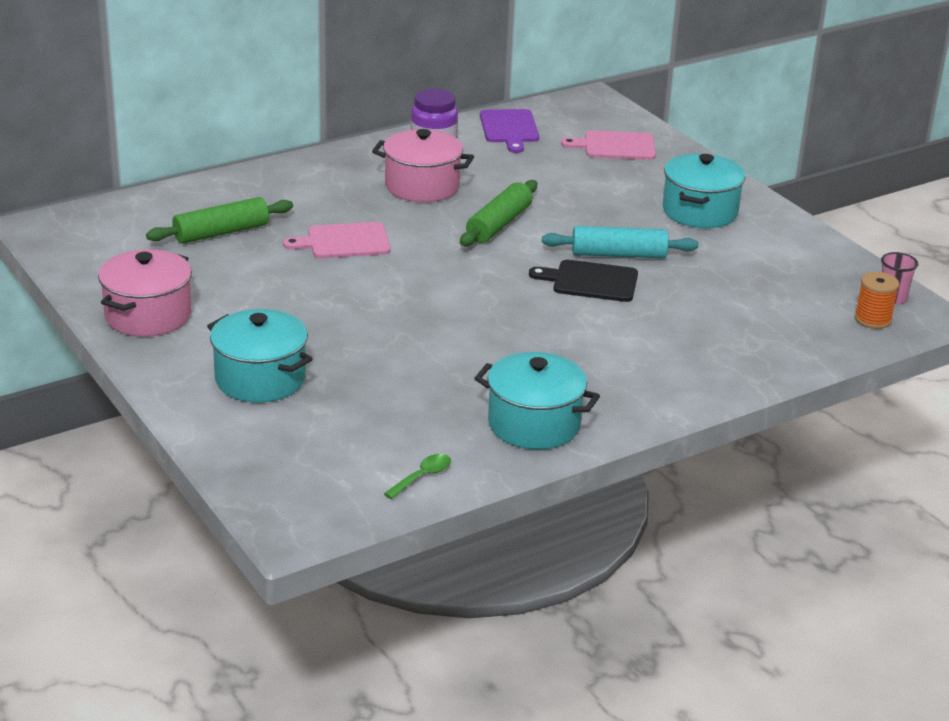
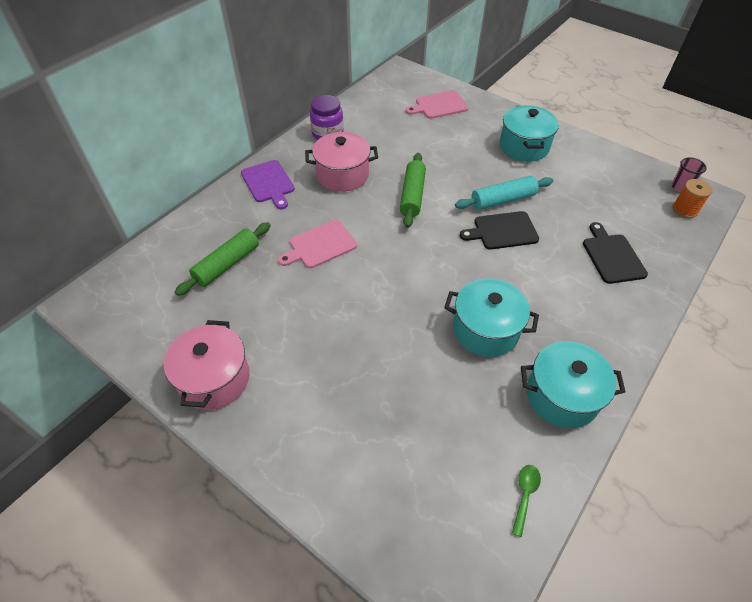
camera: 20 degrees left, 20 degrees up
turquoise pot [207,309,313,403] -> turquoise pot moved to [444,278,539,357]
purple cutting board [480,109,539,153] -> purple cutting board moved to [241,160,295,209]
none -> black cutting board [583,222,648,284]

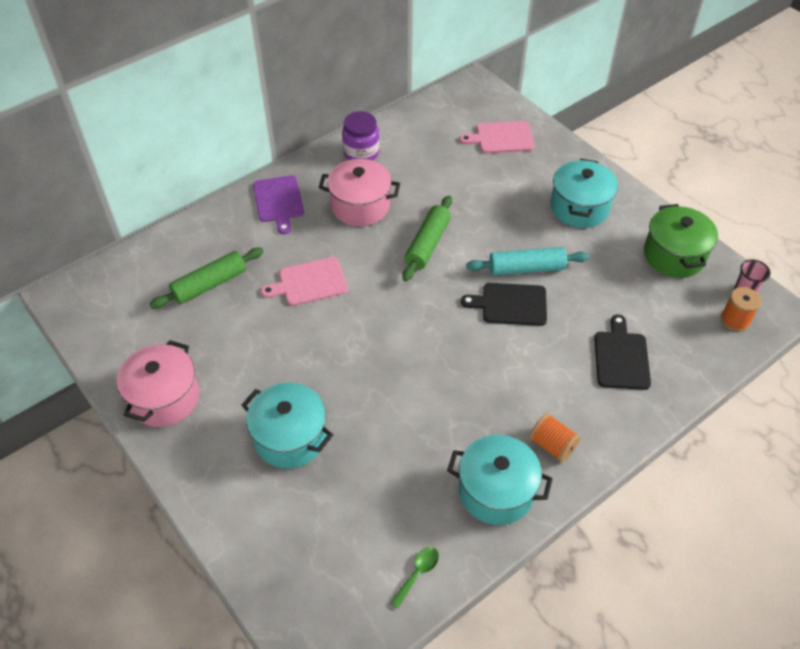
camera: 15 degrees right, 0 degrees up
turquoise pot [444,278,539,357] -> turquoise pot moved to [241,383,333,469]
none -> orange spool [529,413,581,462]
none -> green pot [644,204,718,278]

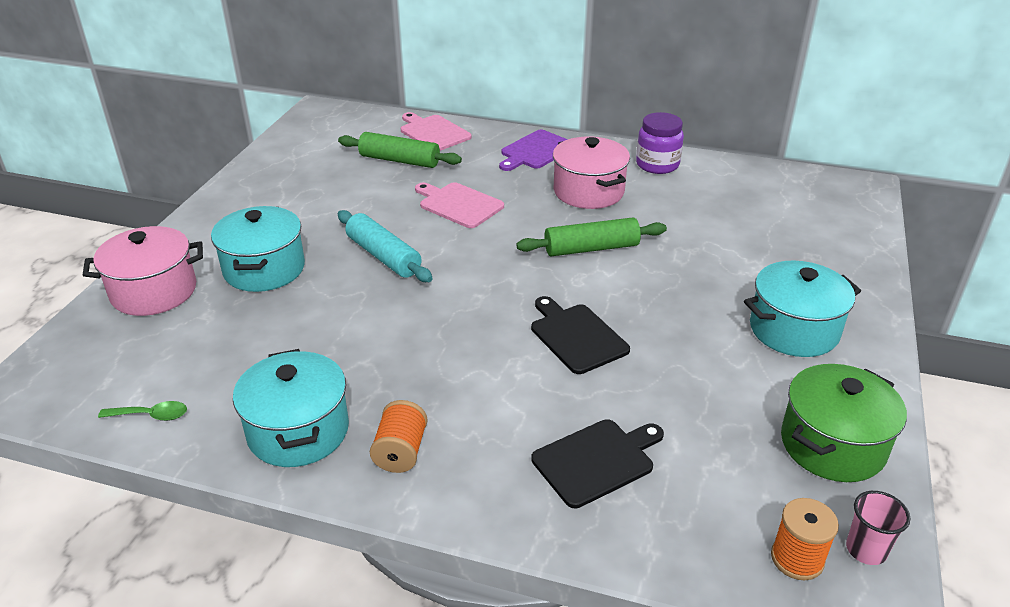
camera: 55 degrees right, 15 degrees down
pink pot [117,340,199,427] -> pink pot moved to [83,226,203,316]
pink cutting board [459,121,535,153] -> pink cutting board moved to [401,112,472,151]
turquoise rolling pin [466,247,590,275] -> turquoise rolling pin moved to [338,210,433,282]

